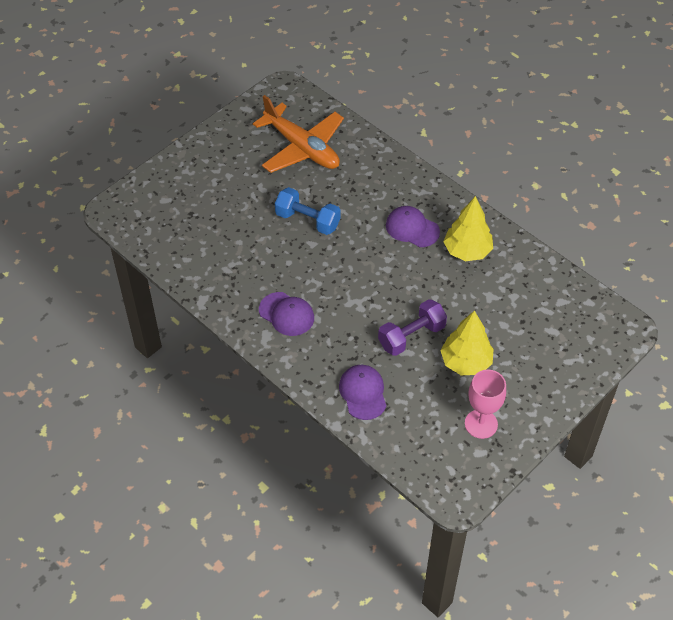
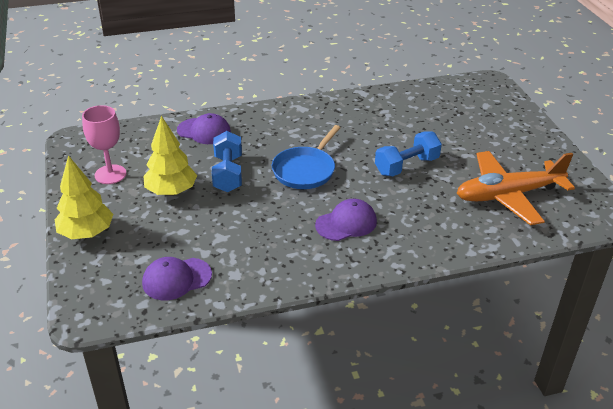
camera: 120 degrees right, 15 degrees down
purple cap [259,292,314,336] -> purple cap moved to [142,257,212,300]
purple dumbbell [378,299,447,356] -> blue dumbbell [212,131,242,192]
yellow tree [443,196,493,261] -> yellow tree moved to [55,155,113,239]
none -> blue pan [272,125,341,189]

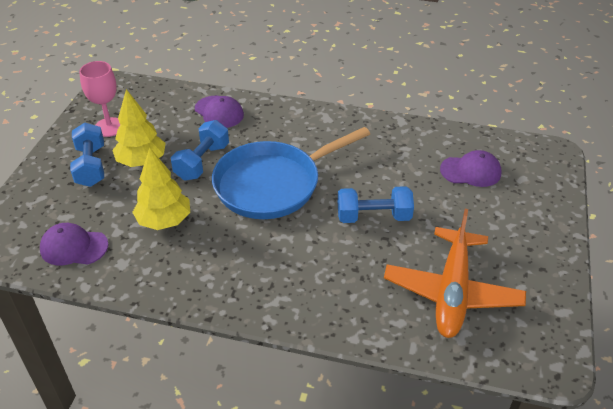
camera: 30 degrees right, 5 degrees up
yellow tree [55,155,113,239] -> yellow tree moved to [132,148,190,230]
blue pan [272,125,341,189] -> blue pan [212,127,370,219], size x1.58
purple cap [315,199,377,241] -> purple cap moved to [440,150,501,187]
orange plane [457,151,575,225] -> orange plane turned 90 degrees counterclockwise [384,209,526,338]
none -> blue dumbbell [70,122,104,187]

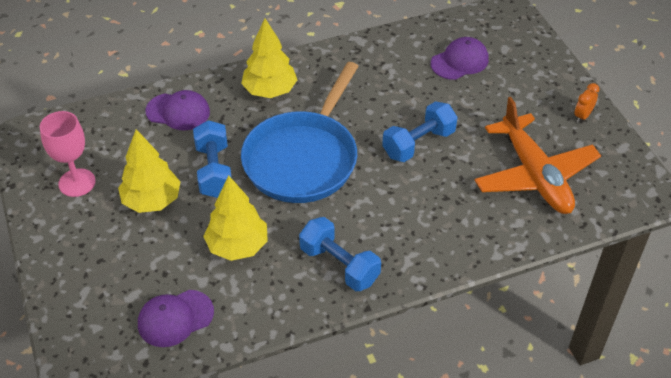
camera: 35 degrees left, 5 degrees up
blue dumbbell [70,122,104,187] -> blue dumbbell moved to [299,217,381,291]
none -> yellow tree [241,18,297,98]
none -> orange clock [574,83,600,123]

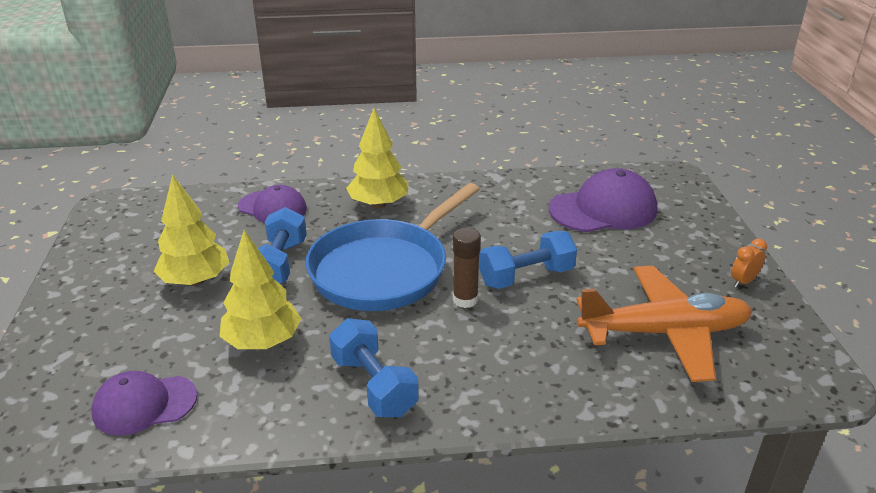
camera: 15 degrees right, 15 degrees down
pink goblet [40,111,96,197] -> none
purple cap [431,37,489,80] -> purple cap [549,168,657,232], size x1.53
orange plane [475,97,601,214] -> orange plane turned 90 degrees counterclockwise [576,266,752,382]
none -> brown glue stick [453,228,481,308]

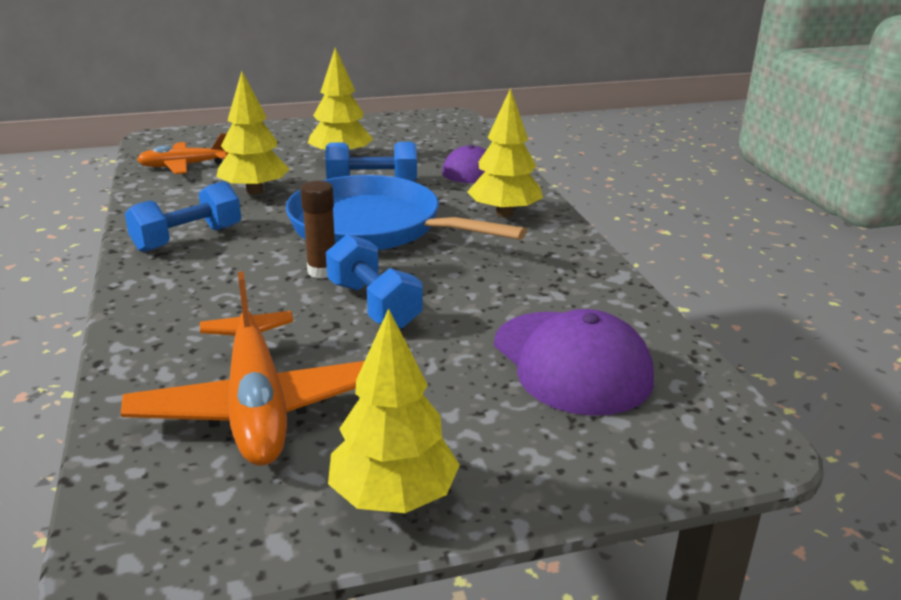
camera: 80 degrees right, 5 degrees down
purple cap [92,371,198,435] -> orange plane [137,133,229,174]
orange clock [731,239,767,287] -> yellow tree [328,308,460,513]

